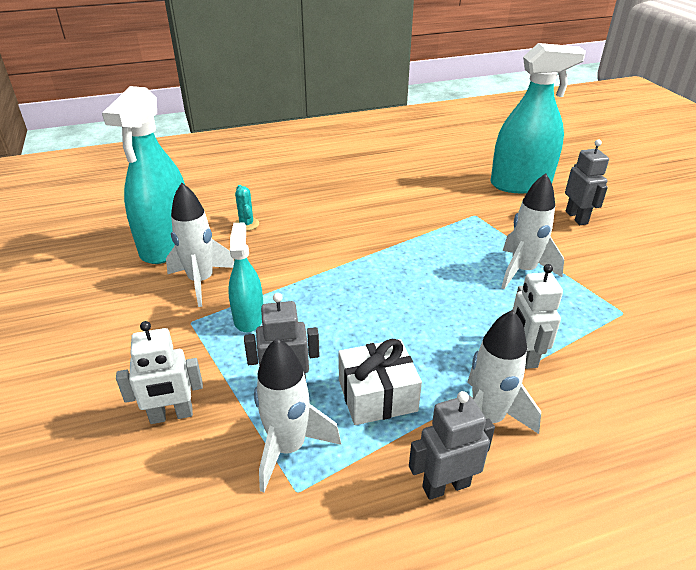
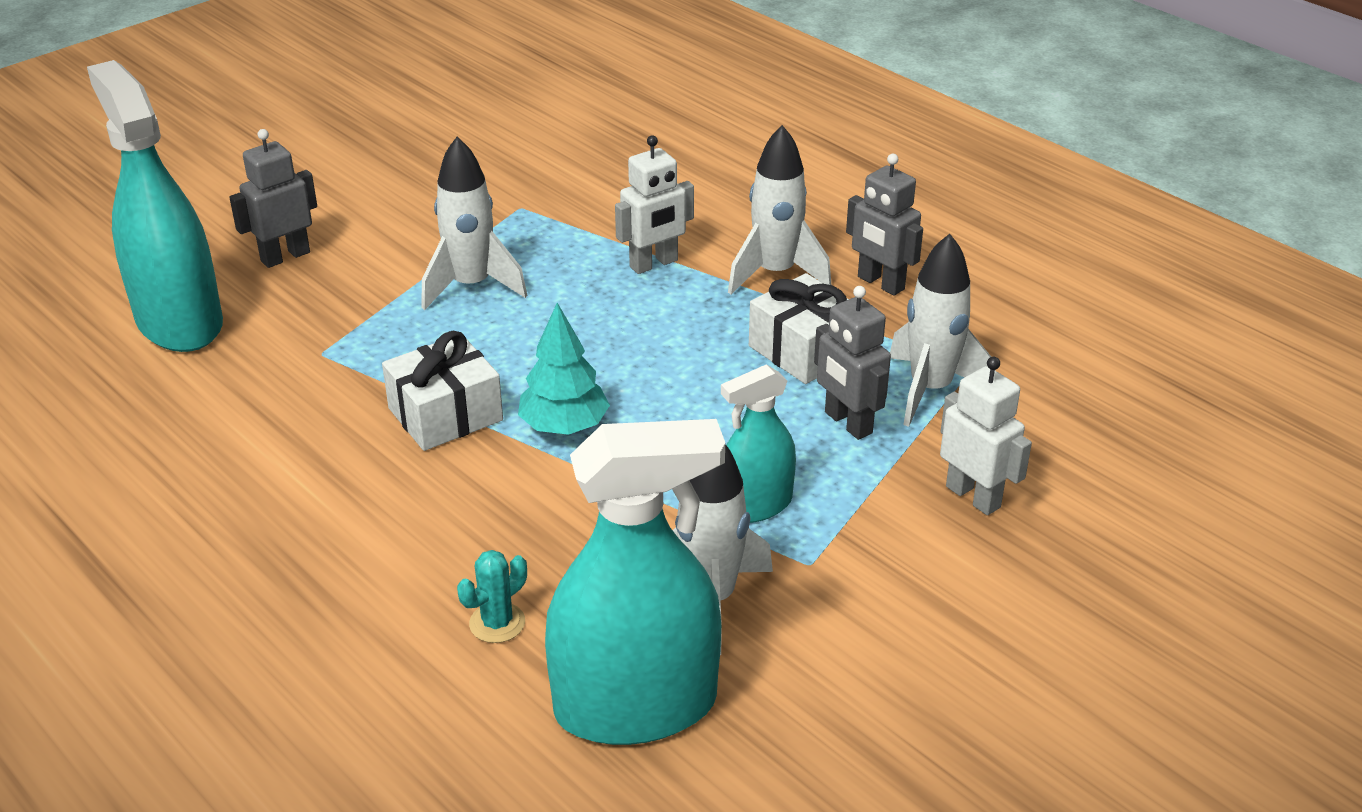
camera: 115 degrees left, 0 degrees up
none -> white gift [382,331,503,451]
none -> turquoise tree [518,303,610,435]

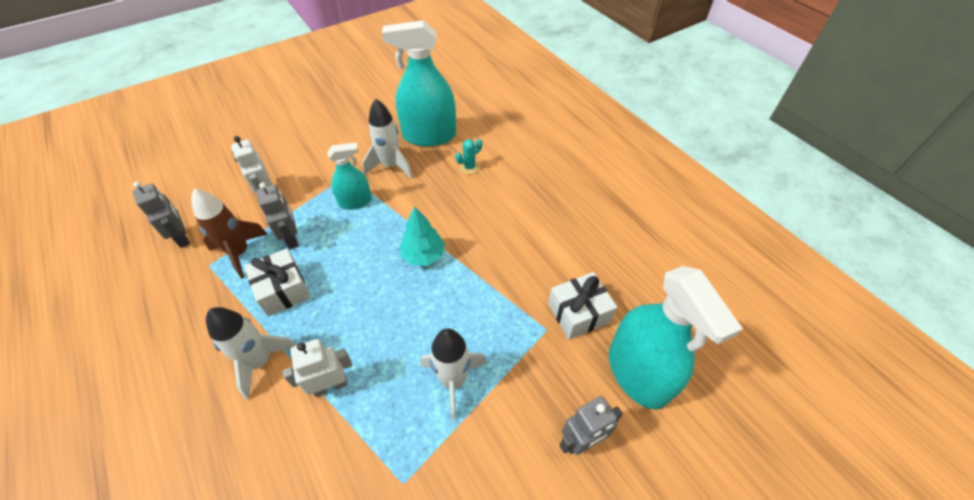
camera: 170 degrees left, 15 degrees up
white gift [382,331,503,451] -> white gift moved to [548,272,617,340]
grey robot [846,154,923,296] -> grey robot moved to [132,181,190,248]
white rocket [890,234,991,427] -> brown rocket [191,189,267,279]

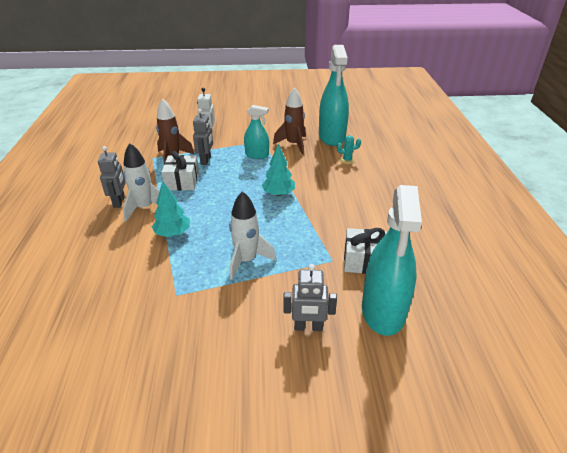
camera: 30 degrees right, 15 degrees down
grey robot [132,181,190,248] -> grey robot moved to [98,146,126,208]
white robot [283,339,352,397] -> turquoise tree [152,182,190,237]
white rocket [362,99,413,179] -> brown rocket [273,87,306,154]
turquoise spray bottle [382,20,456,146] -> turquoise spray bottle turned 120 degrees counterclockwise [319,45,349,146]

